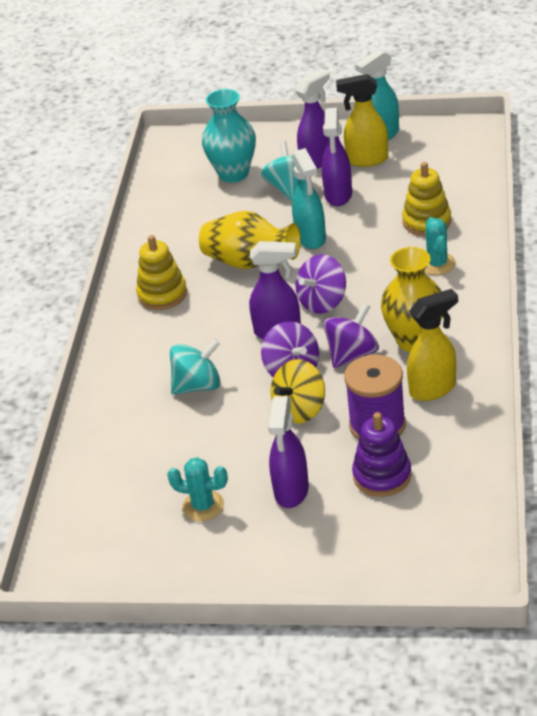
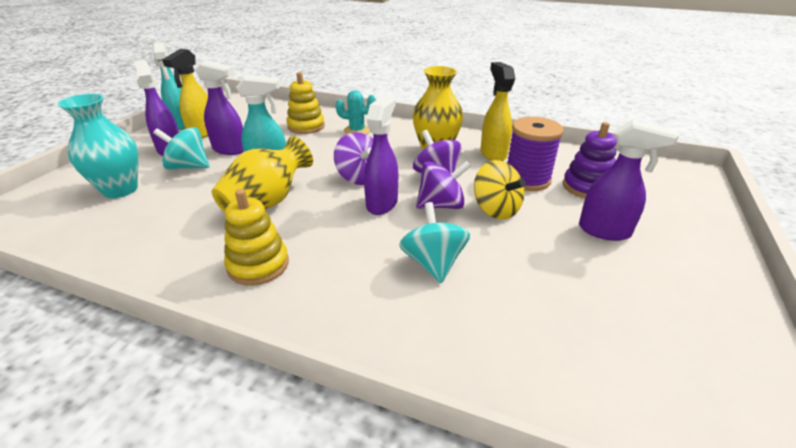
camera: 80 degrees left, 5 degrees down
turquoise cactus [167,457,228,521] -> none

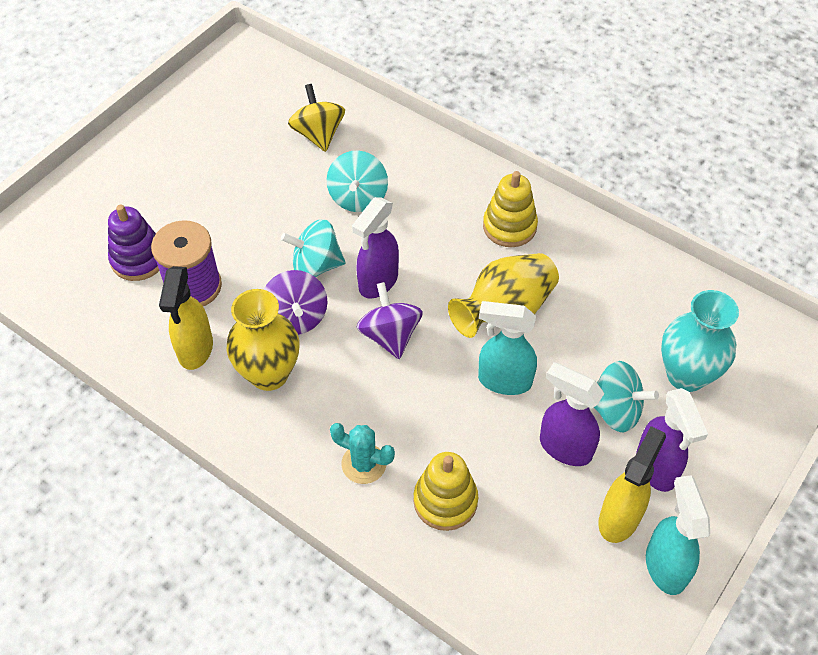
camera: 165 degrees left, 20 degrees up
purple spinning top [416,161,471,209] -> turquoise spinning top [281,219,345,277]
yellow spinning top [474,160,526,220] -> yellow spinning top moved to [288,84,345,152]
purple spray bottle [579,120,679,241] -> none

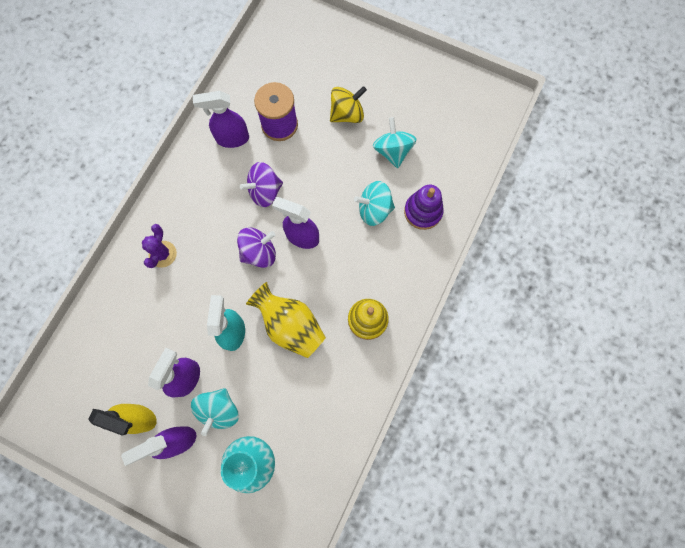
camera: 80 degrees right, 20 degrees up
purple stacking toy [108,205,159,281] -> purple stacking toy moved to [404,185,444,230]
yellow spray bottle [159,266,213,370] -> purple spray bottle [193,91,249,148]
yellow vase [227,289,299,391] -> none
turquoise spinning top [281,219,345,277] -> turquoise spinning top moved to [373,117,417,168]
yellow spinning top [288,84,345,152] -> yellow spinning top moved to [330,86,367,123]
turquoise cactus [330,423,395,484] -> purple cactus [142,224,177,268]
yellow stacking toy [413,452,478,531] -> none
turquoise spray bottle [646,475,710,595] -> none

